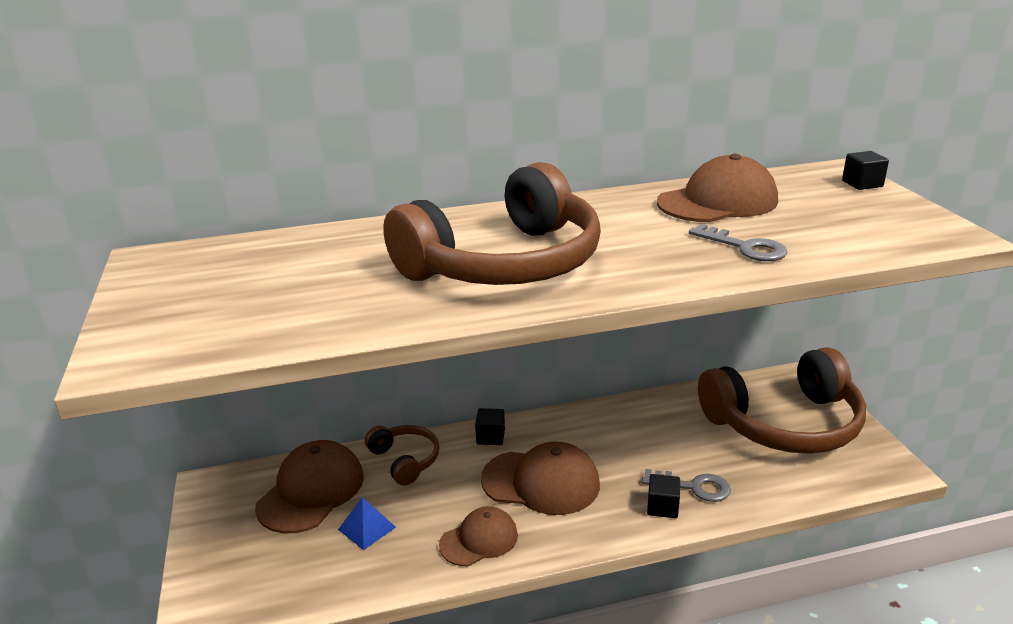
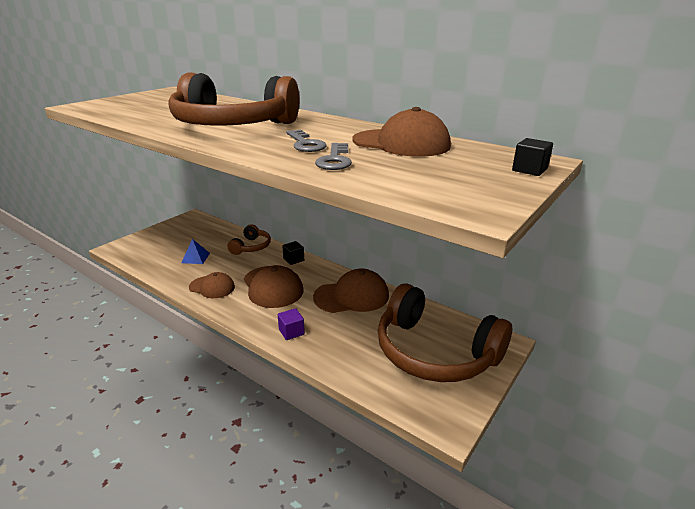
camera: 50 degrees right, 0 degrees up
brown cap [255,440,364,533] -> brown cap moved to [313,268,389,313]
grey key [642,469,731,502] -> grey key moved to [286,130,327,152]
black cube [647,474,680,518] -> purple cube [278,308,305,340]

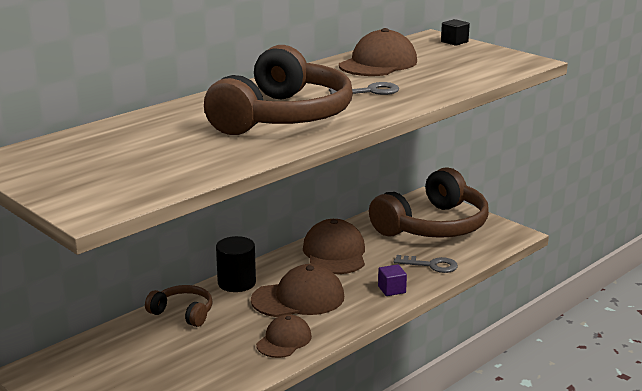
camera: 80 degrees left, 5 degrees down
blue pyramid [181,239,210,264] -> none
black cube [282,241,304,265] -> black cylinder [216,236,256,292]
grey key [315,143,352,170] -> grey key moved to [394,255,458,273]

